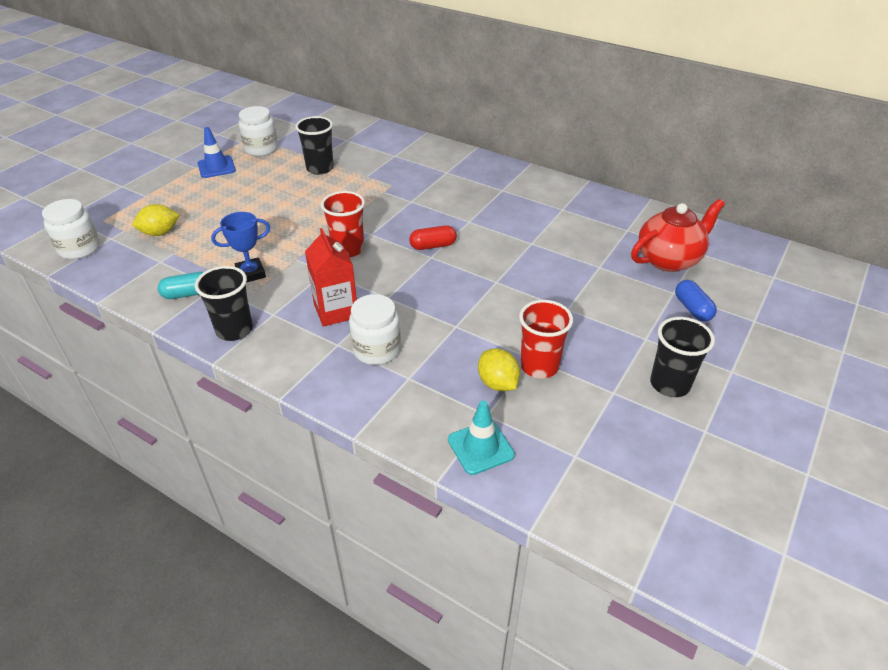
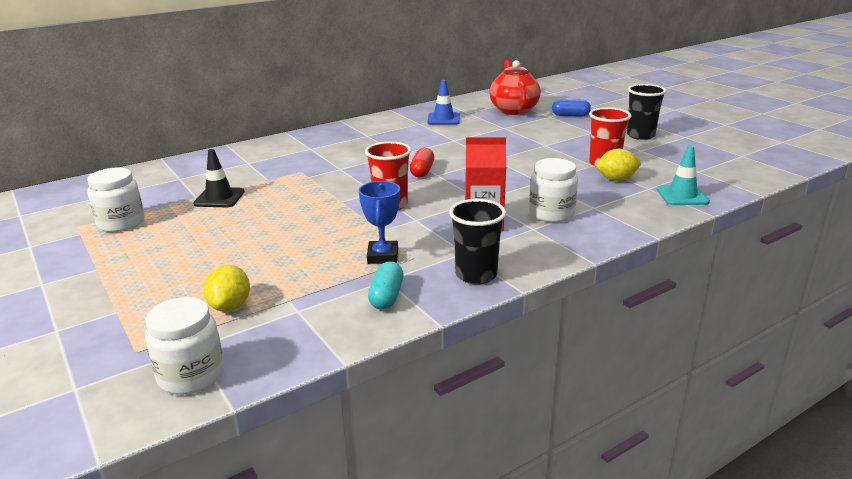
camera: 65 degrees left, 15 degrees down
blue traffic cone [198,127,236,178] -> blue traffic cone moved to [427,80,460,125]
black cup [295,116,334,175] -> black traffic cone [193,149,245,207]

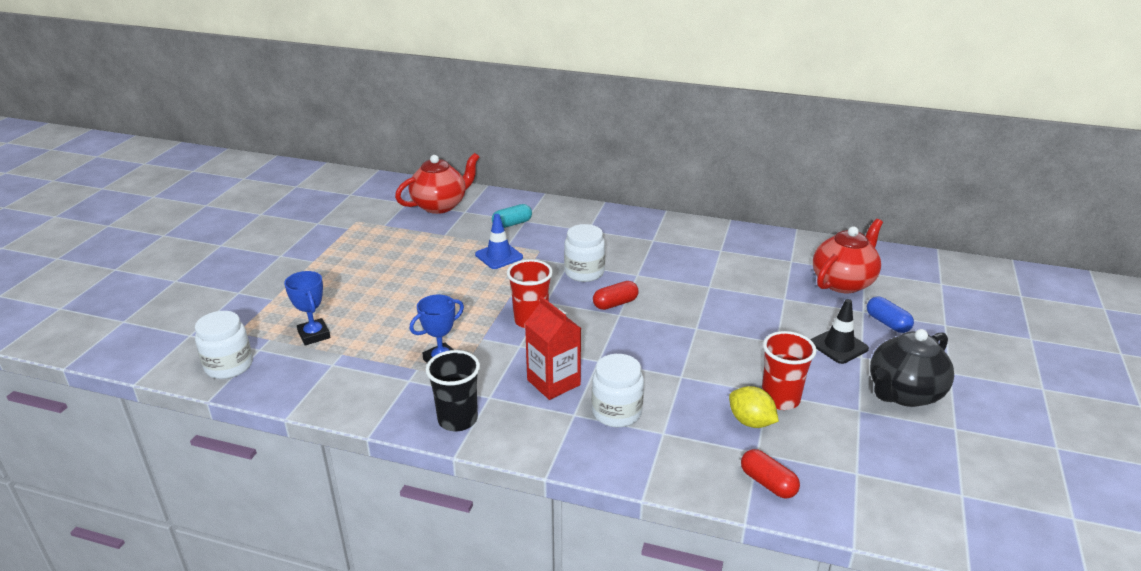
camera: 50 degrees right, 5 degrees up
white jar [87,168,145,232] -> white jar moved to [564,224,605,282]
black traffic cone [193,149,245,207] -> black traffic cone moved to [811,299,869,364]
yellow lemon [203,265,250,312] -> blue trophy [284,271,330,346]
turquoise capsule [368,261,404,310] -> turquoise capsule moved to [492,204,532,228]
blue traffic cone [427,80,460,125] -> blue traffic cone moved to [475,214,523,269]
black cup [627,84,666,140] -> black teapot [870,329,954,407]
turquoise traffic cone [657,146,710,205] -> red capsule [741,449,800,499]
none -> red teapot [395,153,479,214]

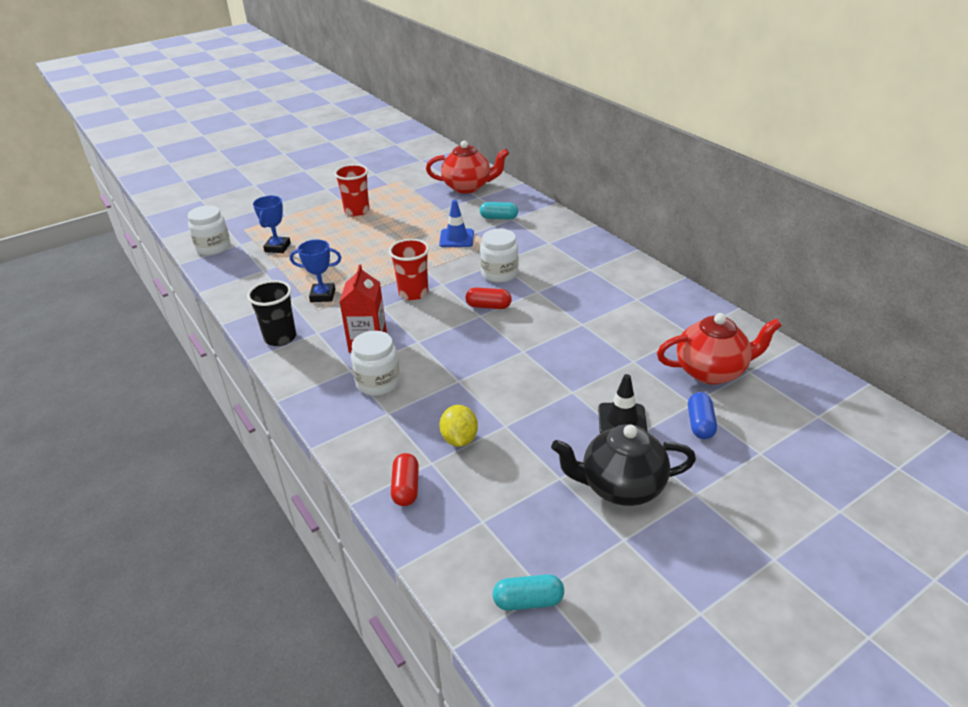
camera: 40 degrees right, 5 degrees up
red cup [762,331,817,410] -> red cup moved to [334,164,370,217]
none -> turquoise capsule [493,574,564,611]

